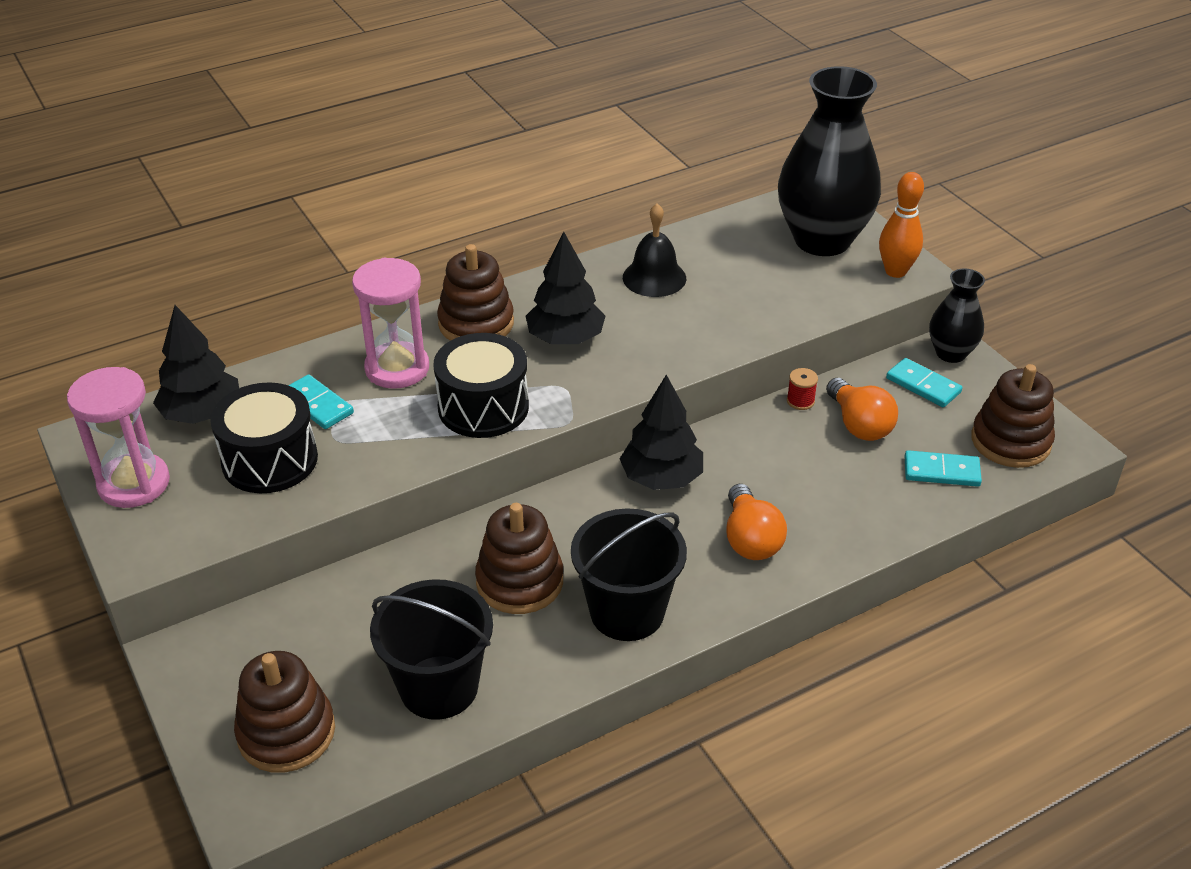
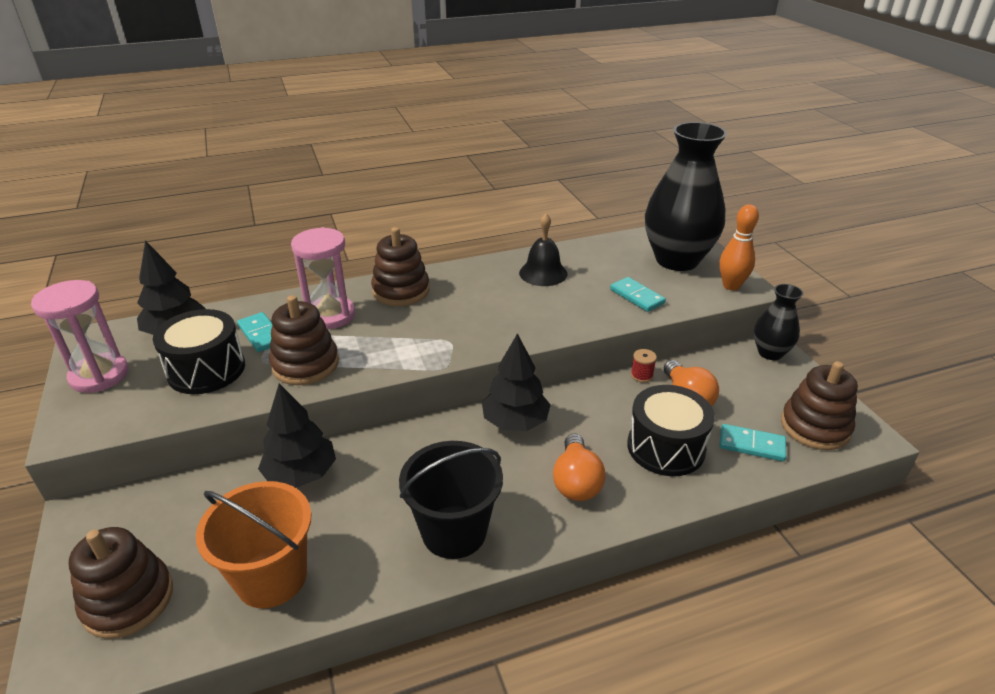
camera: 10 degrees right, 5 degrees down
black bucket [370,579,493,720] -> orange bucket [196,481,311,608]
black drum [433,333,529,438] -> black drum moved to [627,385,715,476]
brown stacking toy [475,503,563,614] -> brown stacking toy moved to [269,295,339,385]
black tree [526,232,605,344] -> black tree moved to [258,383,336,488]
turquoise domino [886,358,962,407] -> turquoise domino moved to [610,277,666,312]

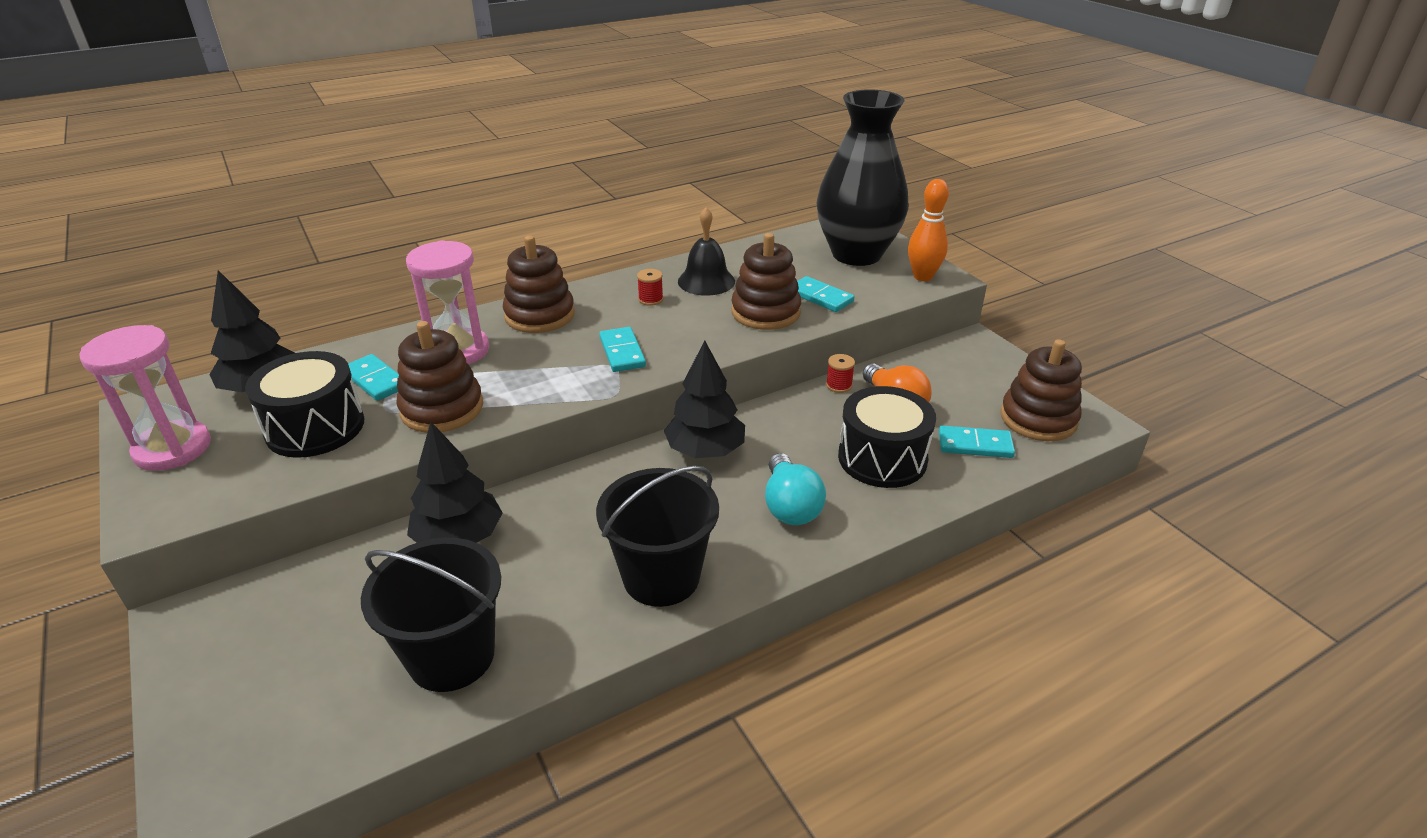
camera: 10 degrees left, 0 degrees up
brown stacking toy [69,527,173,639] -> brown stacking toy moved to [732,233,801,330]
orange bucket [196,481,311,608] -> black bucket [361,538,501,692]
orange light bulb [553,433,606,501] -> turquoise light bulb [765,453,826,525]
black vase [754,284,803,360] -> none
none -> turquoise domino [599,327,646,372]
none -> red spool [637,269,663,306]

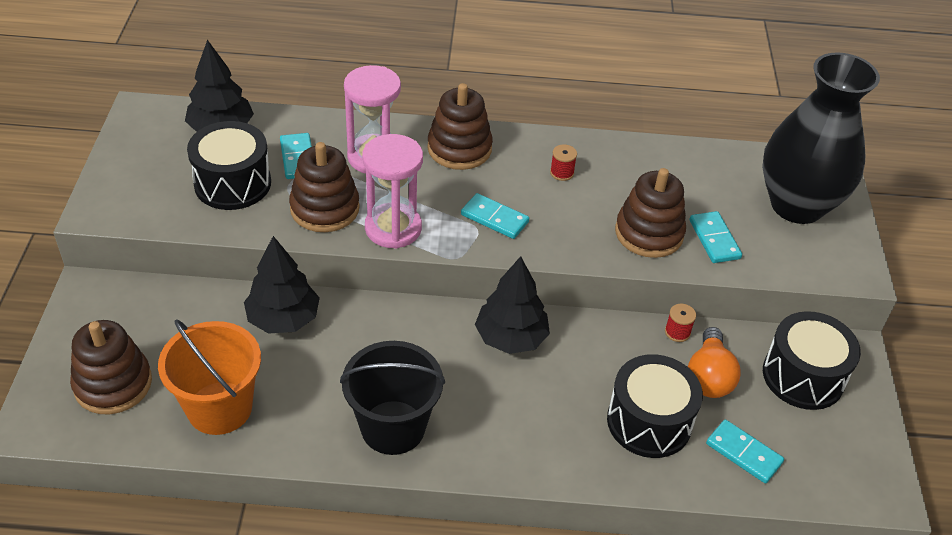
camera: 30 degrees right, 10 degrees up
pink hourglass [79,325,211,471] -> pink hourglass moved to [362,134,423,249]
black bucket [361,538,501,692] -> orange bucket [158,320,261,435]
turquoise domino [599,327,646,372] -> turquoise domino turned 75 degrees counterclockwise [461,193,529,239]
black bell [678,207,735,296] -> none
turquoise light bulb [765,453,826,525] -> none
orange bowling pin [908,179,949,281] -> none
brown stacking toy [1000,339,1082,441] -> brown stacking toy moved to [70,320,152,414]
none -> black drum [763,311,861,410]

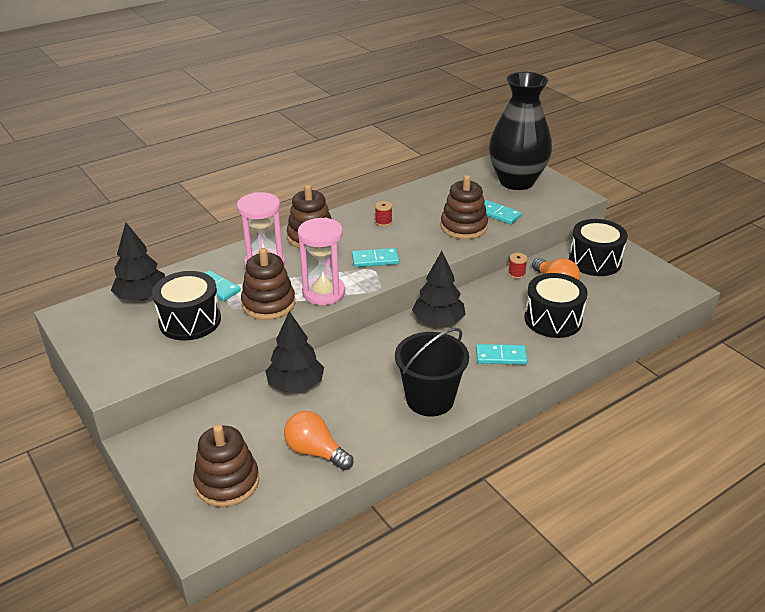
camera: 35 degrees left, 10 degrees down
orange bucket [158,320,261,435] -> orange light bulb [284,411,353,470]
turquoise domino [706,419,784,483] -> turquoise domino moved to [476,344,527,365]

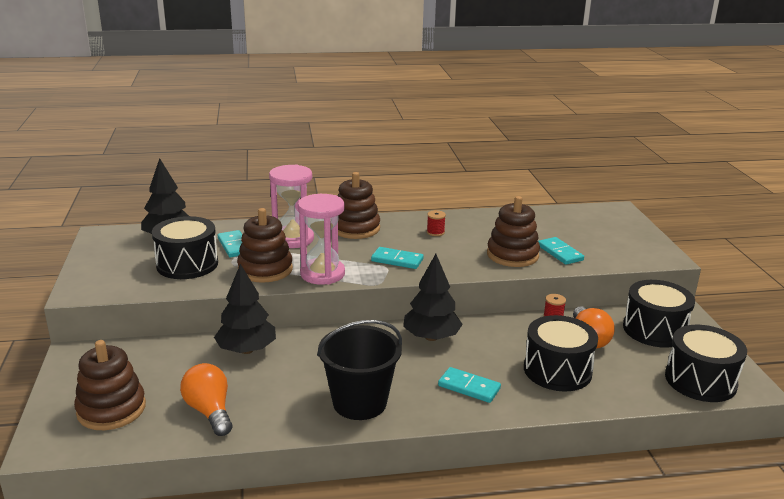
camera: 25 degrees right, 10 degrees down
black vase [489,72,552,190] -> none
none -> black drum [665,325,747,402]

